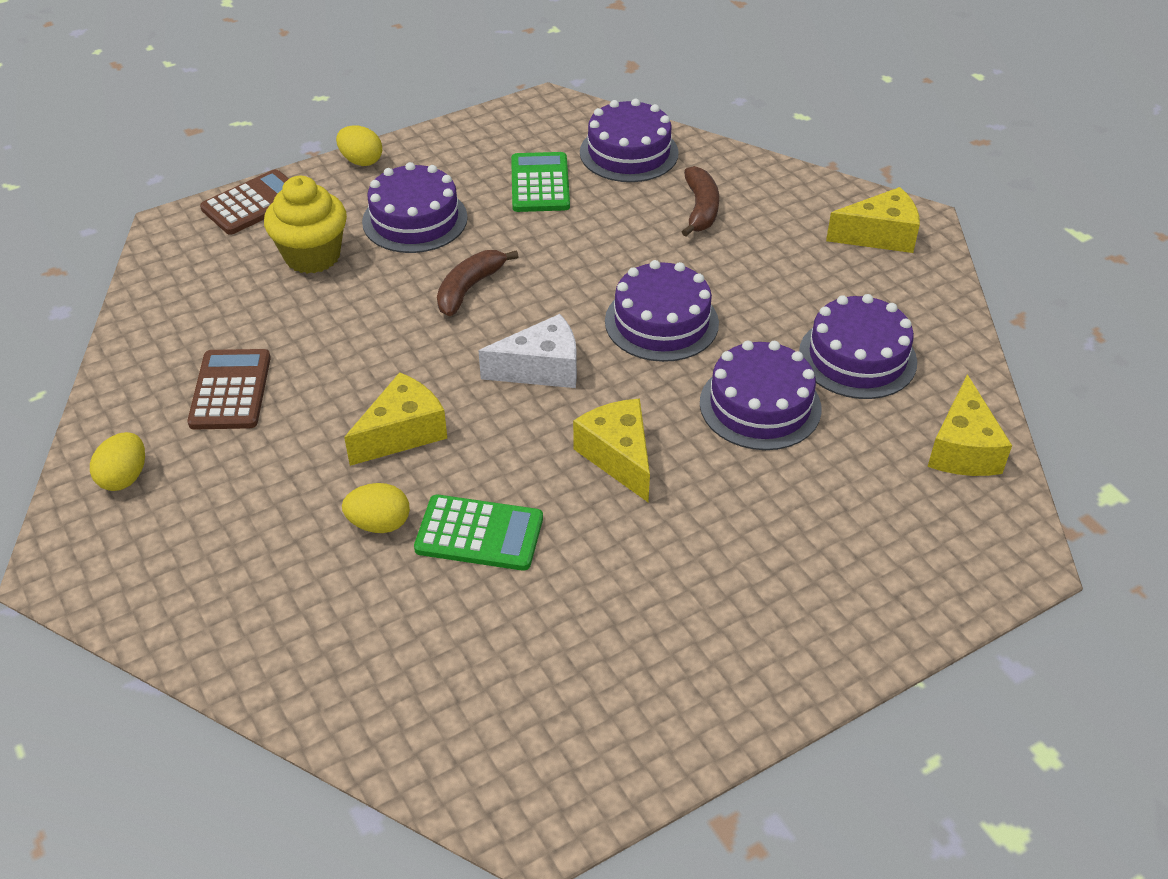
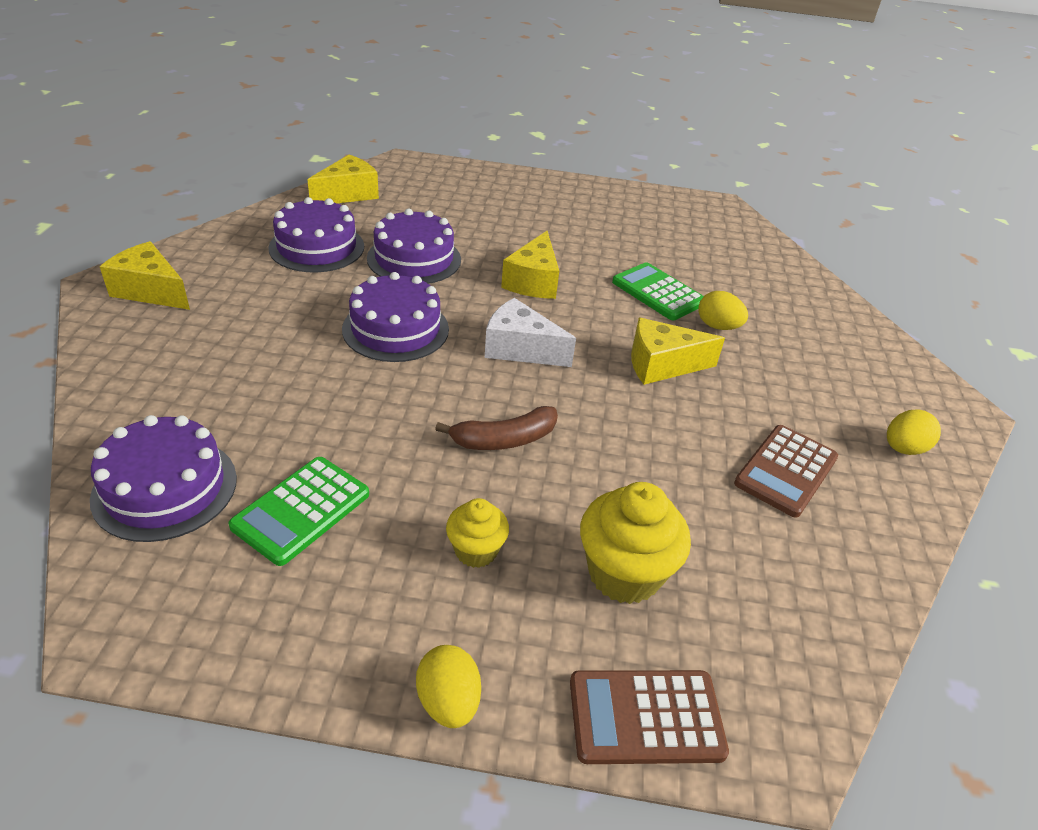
camera: 145 degrees left, 5 degrees down
purple cake [362,162,468,253] -> yellow cupcake [446,498,509,568]
brown banana [682,166,719,236] -> none

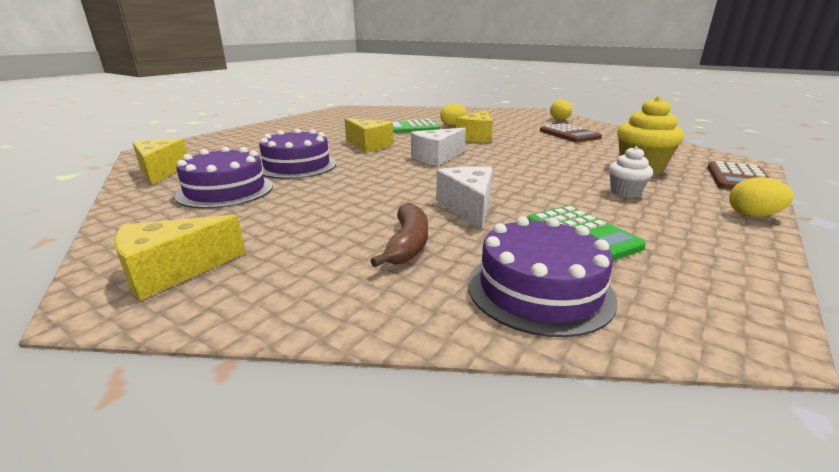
camera: 60 degrees left, 15 degrees down
purple cake [342,272,449,362] -> none
brown banana [435,406,558,450] -> brown banana moved to [370,203,428,267]
yellow cupcake [446,498,509,568] -> white cupcake [609,146,653,198]
none -> white cheese [436,167,493,230]

